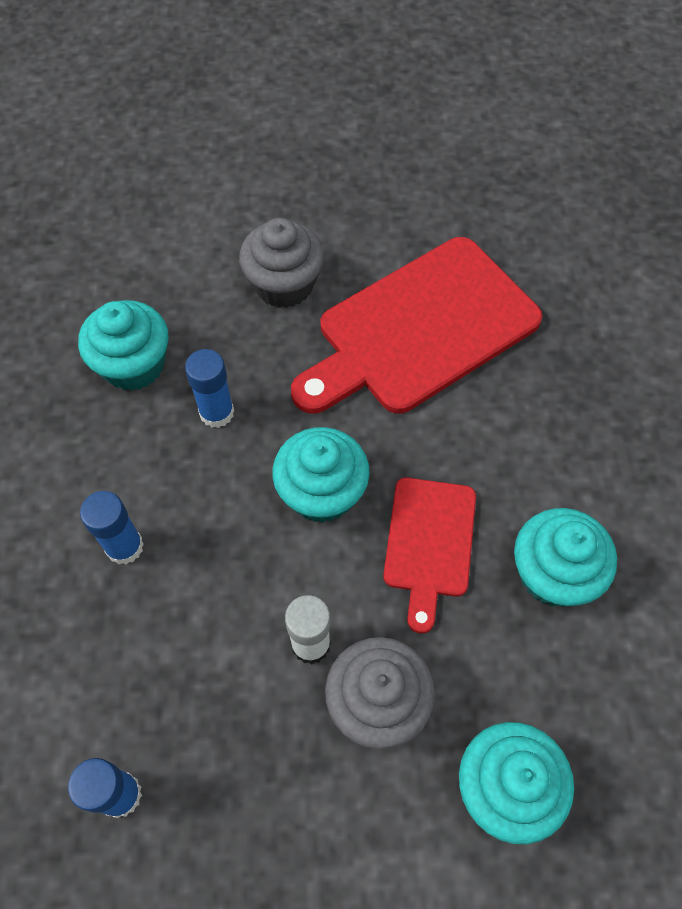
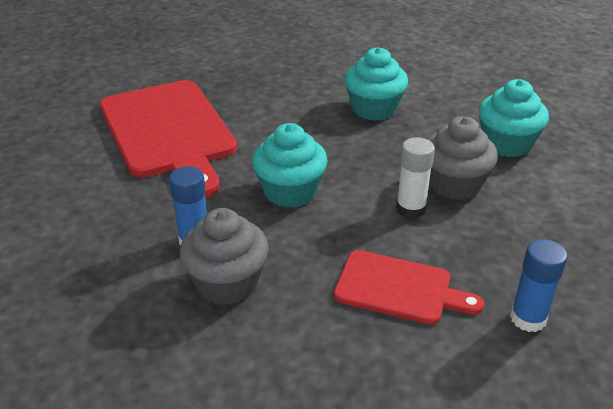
camera: 80 degrees left, 25 degrees down
turquoise cupcake [78,300,168,391] -> none
blue glue stick [80,491,144,565] -> none
grey cupcake [239,218,324,308] -> grey cupcake moved to [180,208,269,305]
red cutting board [383,478,476,633] -> red cutting board moved to [334,250,484,325]

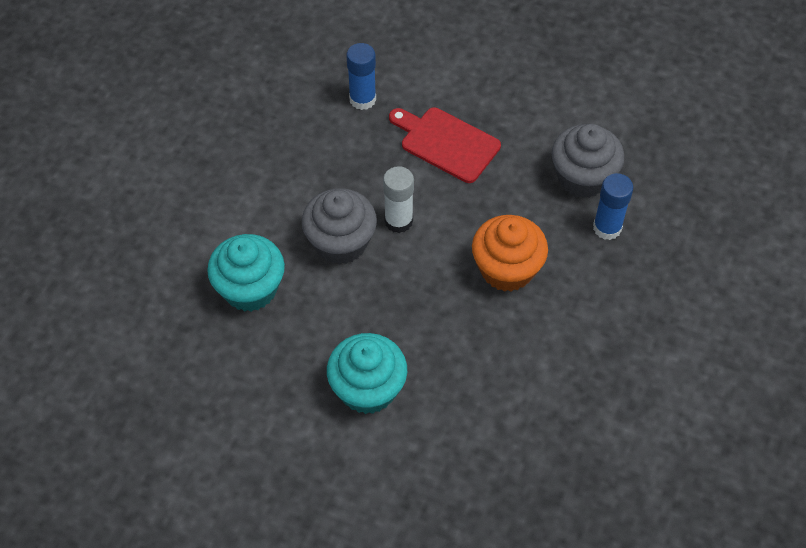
camera: 165 degrees left, 20 degrees up
red cutting board [100,80,237,198] -> none
turquoise cupcake [252,123,328,208] -> orange cupcake [472,215,548,292]

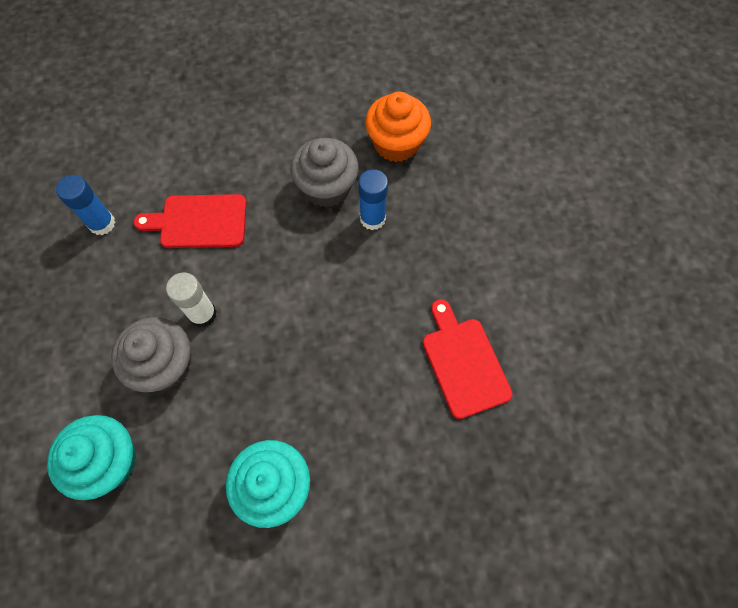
camera: 35 degrees left, 10 degrees up
orange cupcake [472,215,548,292] -> orange cupcake moved to [365,92,431,162]
none -> red cutting board [422,299,513,419]

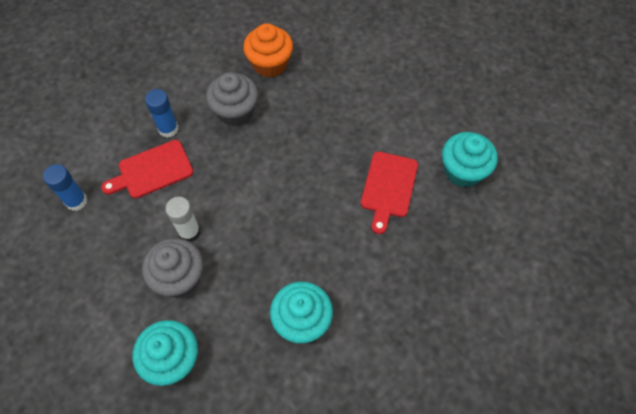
camera: 25 degrees left, 5 degrees down
blue glue stick [358,169,388,230] -> blue glue stick moved to [145,89,179,138]
red cutting board [422,299,513,419] -> red cutting board turned 120 degrees counterclockwise [361,152,418,234]
none -> turquoise cupcake [442,132,498,187]

